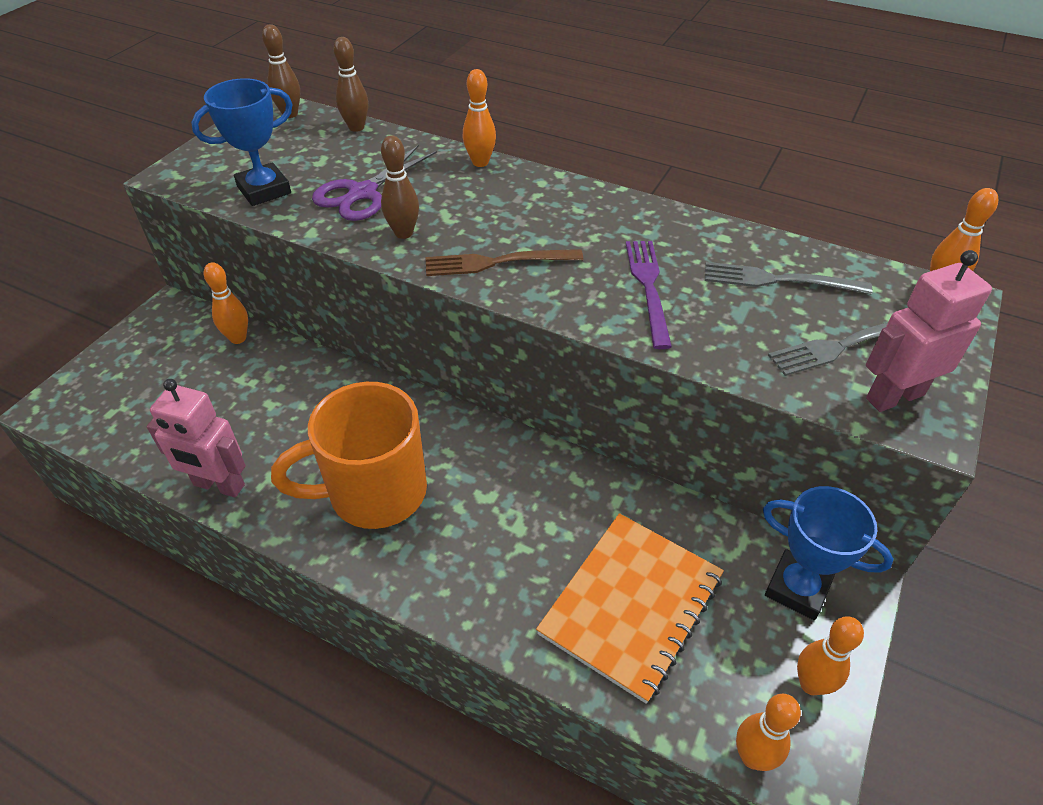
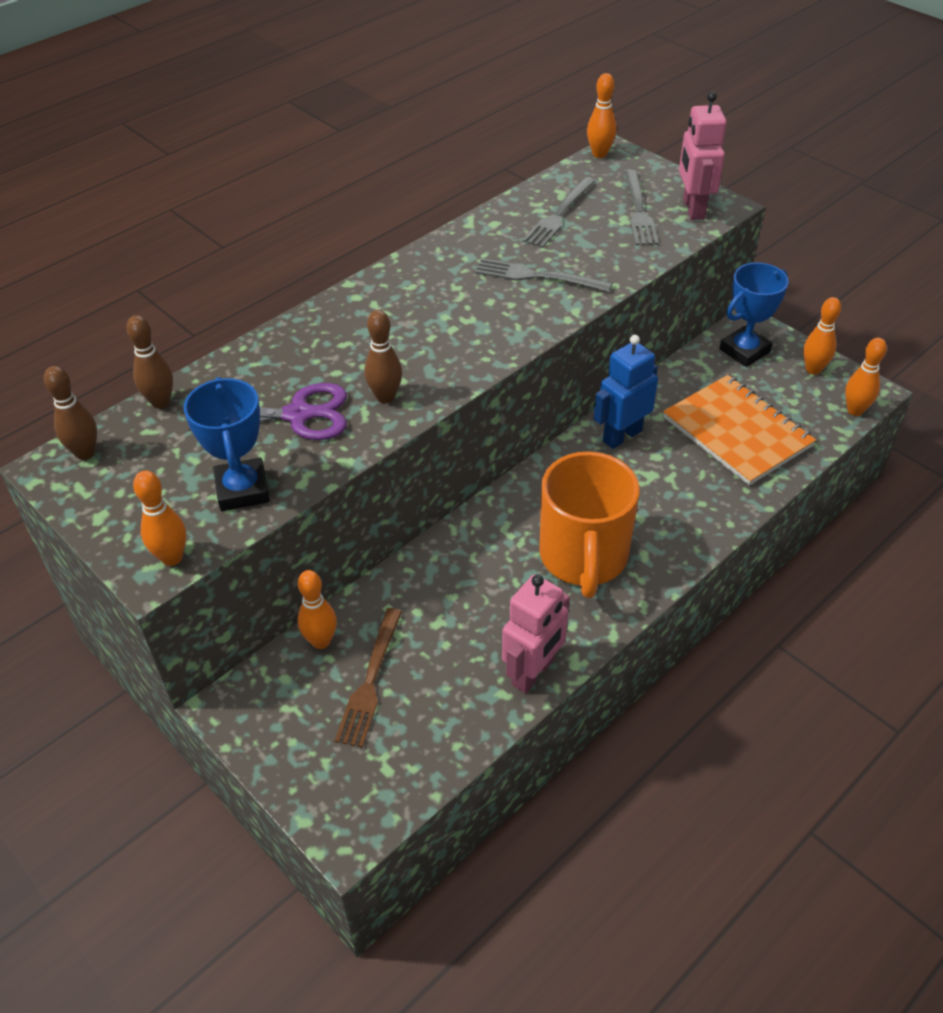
camera: 70 degrees left, 0 degrees up
purple scissors [312,145,437,221] -> purple scissors turned 60 degrees counterclockwise [188,383,347,440]
brown fork [426,249,583,276] -> brown fork moved to [335,608,402,748]
orange bowling pin [463,69,496,167] -> orange bowling pin moved to [133,470,186,566]
purple fork [626,241,672,349] -> grey fork [475,258,612,292]
none -> blue robot [593,335,658,449]

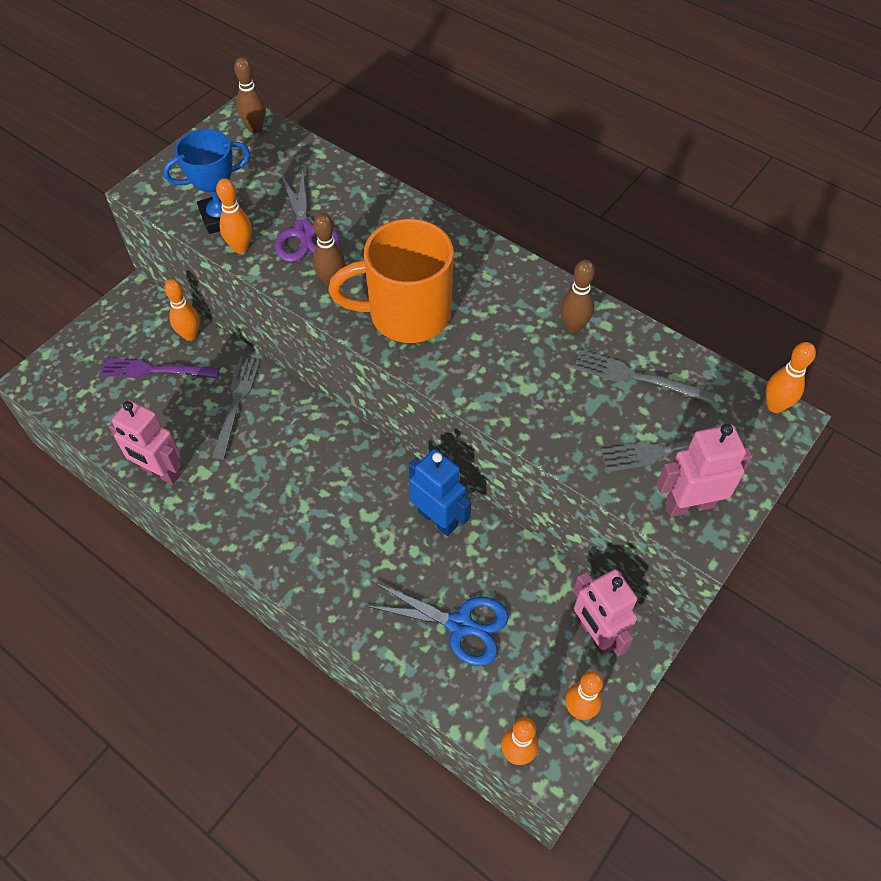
camera: 80 degrees right, 10 degrees up
brown bowling pin [126,315,173,409] -> brown bowling pin moved to [561,260,595,333]
orange bowling pin [133,470,186,566] -> orange bowling pin moved to [216,178,252,253]
brown fork [335,608,402,748] -> purple fork [99,358,219,378]
grey fork [475,258,612,292] -> grey fork moved to [212,357,260,459]
orange mug [539,451,640,598] -> orange mug moved to [328,219,454,343]
orange notebook [663,375,816,485] -> blue scissors [366,583,509,666]
blue trophy [719,263,789,367] -> pink robot [573,569,637,656]

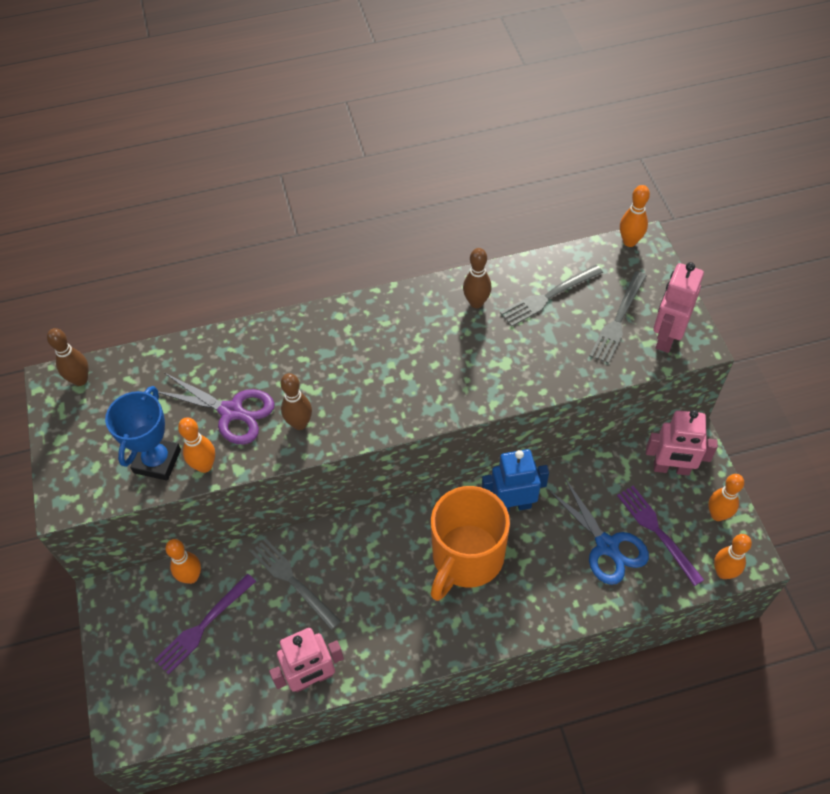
camera: 50 degrees left, 0 degrees up
orange mug [328,219,454,343] -> orange mug moved to [431,486,510,601]
blue scissors [366,583,509,666] -> blue scissors turned 90 degrees clockwise [549,478,649,585]
none -> purple fork [617,486,704,586]

